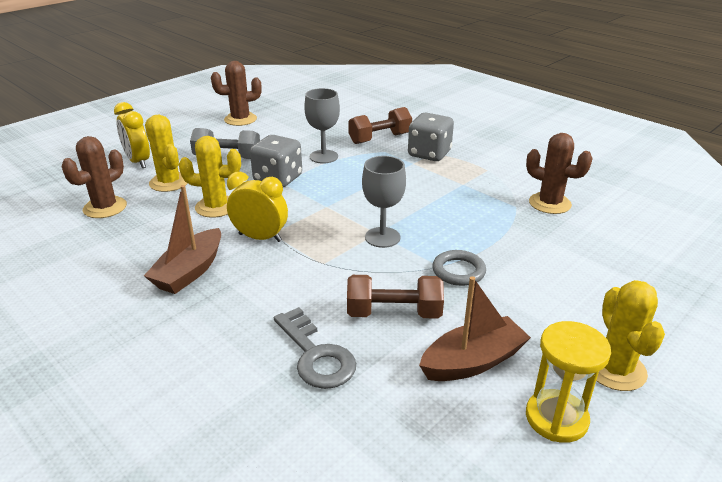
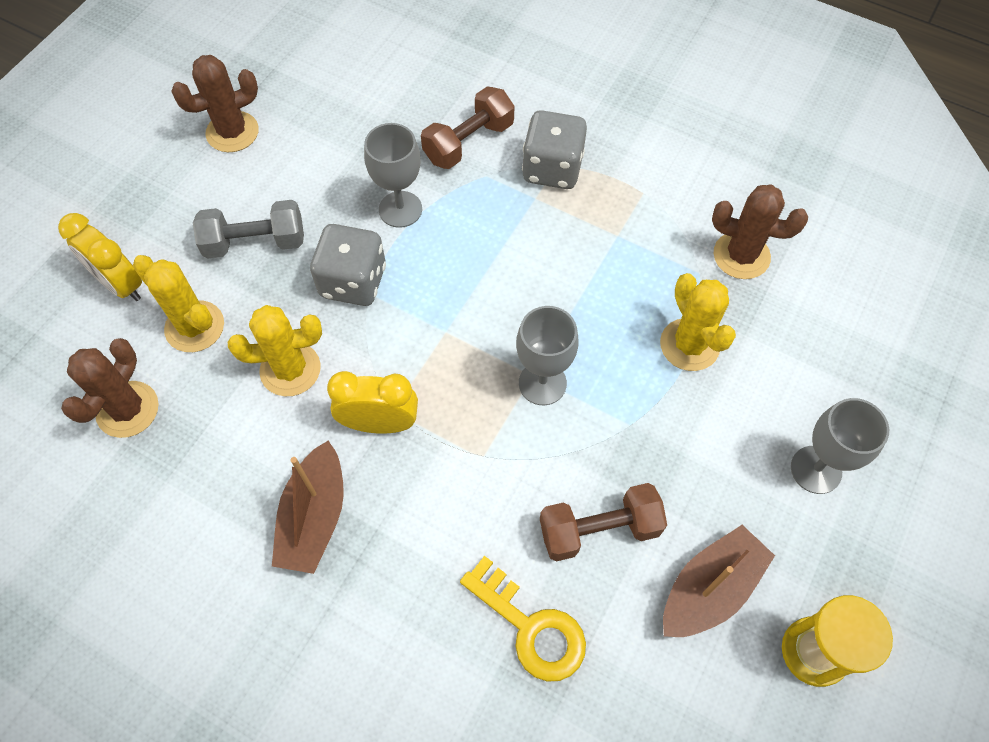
camera: 15 degrees left, 30 degrees up
grey key [274,307,356,389] -> yellow key [460,556,586,682]
grey ring [432,250,486,286] -> none
yellow cactus [596,280,665,391] -> yellow cactus moved to [660,273,736,371]
none -> grey goblet [791,398,889,494]

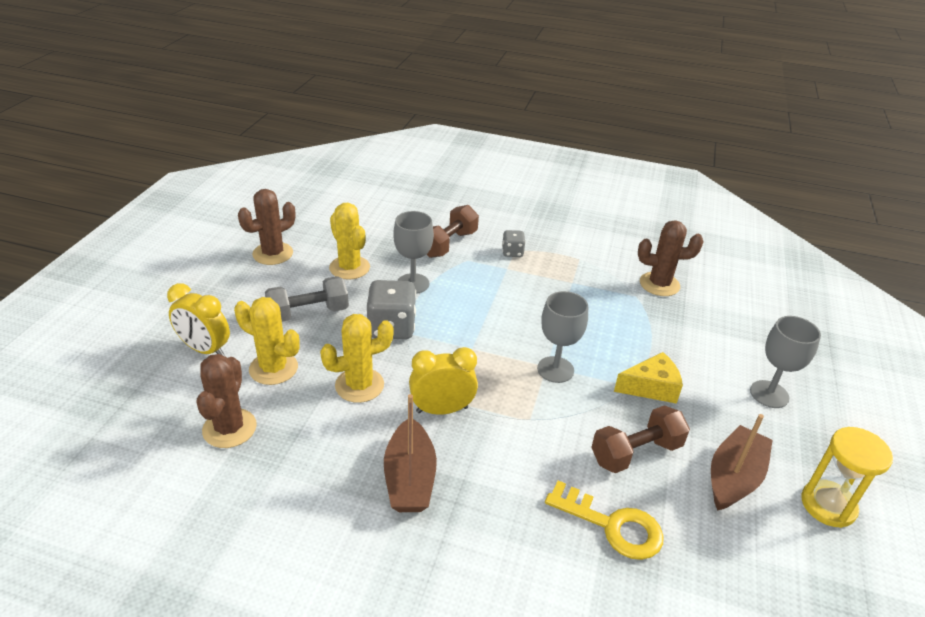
camera: 15 degrees left, 25 degrees down
grey dice [522,110,587,189] -> grey dice [502,230,526,257], size x0.53
yellow cactus [660,273,736,371] -> yellow cactus moved to [329,203,370,280]
none -> yellow cheese [614,352,683,404]

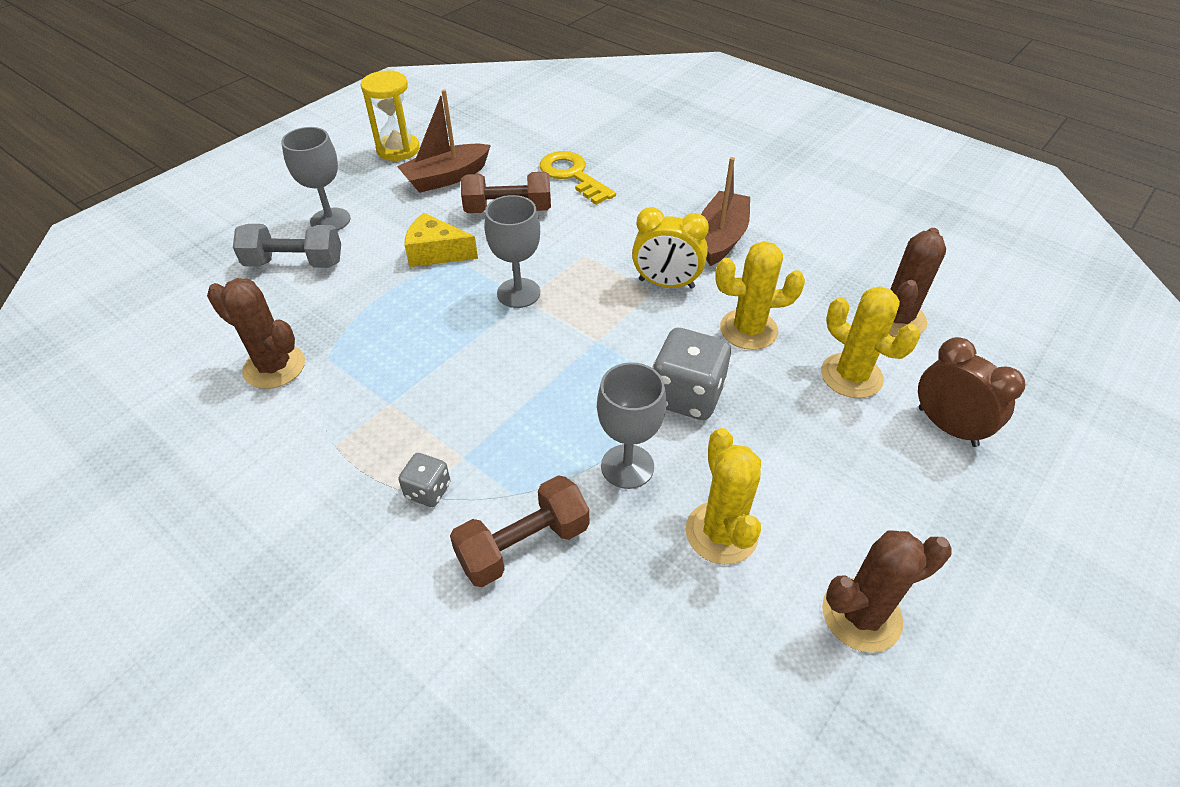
camera: 155 degrees left, 10 degrees up
yellow clock [167,283,230,356] -> brown clock [918,337,1026,447]
grey dumbbell [265,276,349,322] -> grey dumbbell moved to [233,224,341,268]

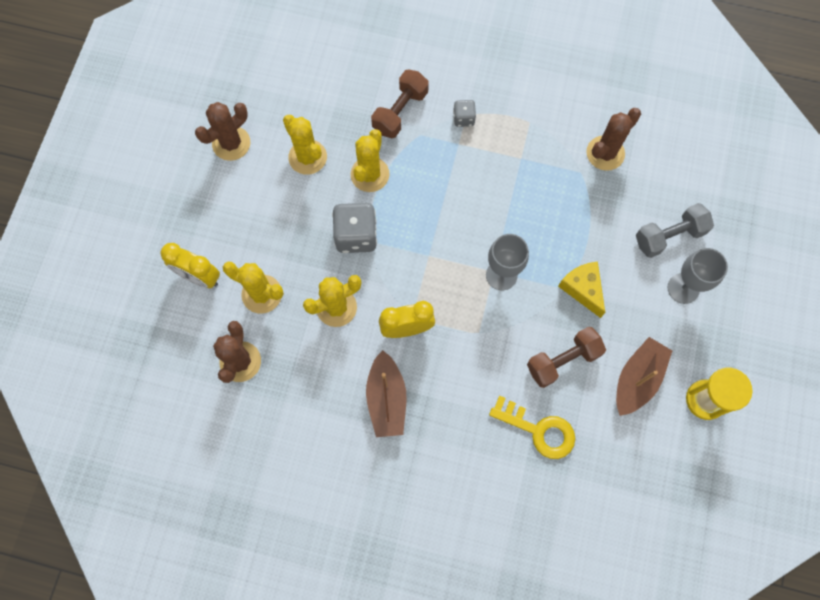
camera: 155 degrees right, 25 degrees up
brown cactus [207,278,305,389] -> brown cactus turned 45 degrees counterclockwise [586,108,641,171]
yellow cheese [404,213,478,267] -> yellow cheese turned 105 degrees counterclockwise [558,262,605,318]
grey goblet [597,362,666,489] -> yellow cactus [351,129,390,192]
brown clock [918,337,1026,447] -> yellow clock [160,243,220,288]

